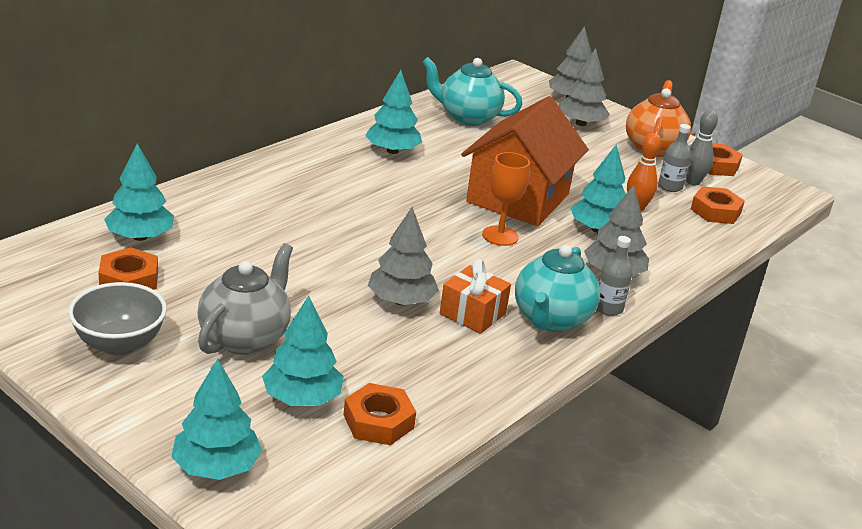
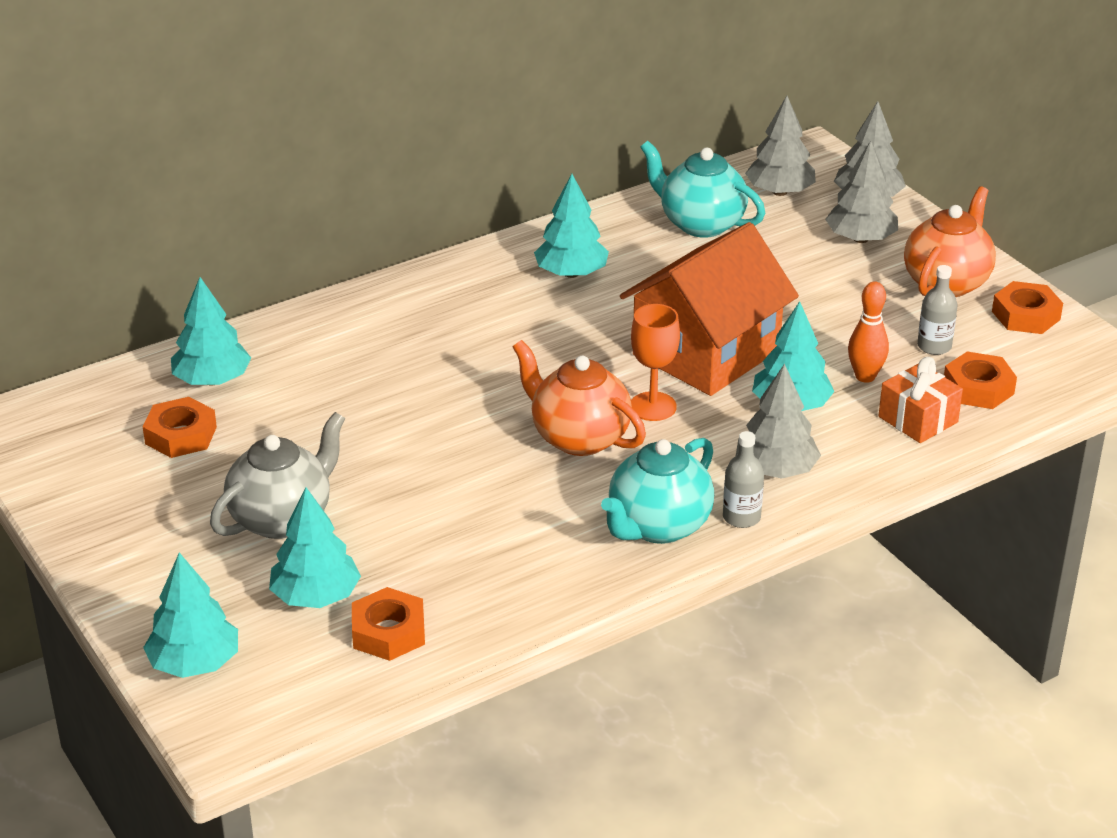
camera: 20 degrees right, 5 degrees up
grey bowl [68,282,167,355] -> none
grey tree [368,207,439,305] -> grey tree moved to [745,96,816,196]
orange gift [440,259,511,334] -> orange gift moved to [878,357,963,443]
grey bowling pin [686,110,718,185] -> none
none -> orange teapot [513,340,646,456]

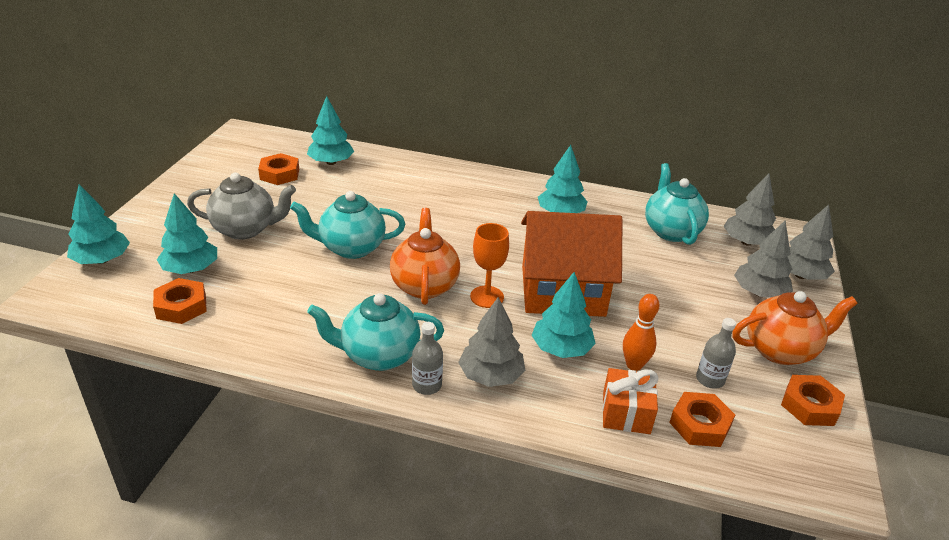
camera: 45 degrees right, 0 degrees up
none -> turquoise teapot [290,191,405,259]

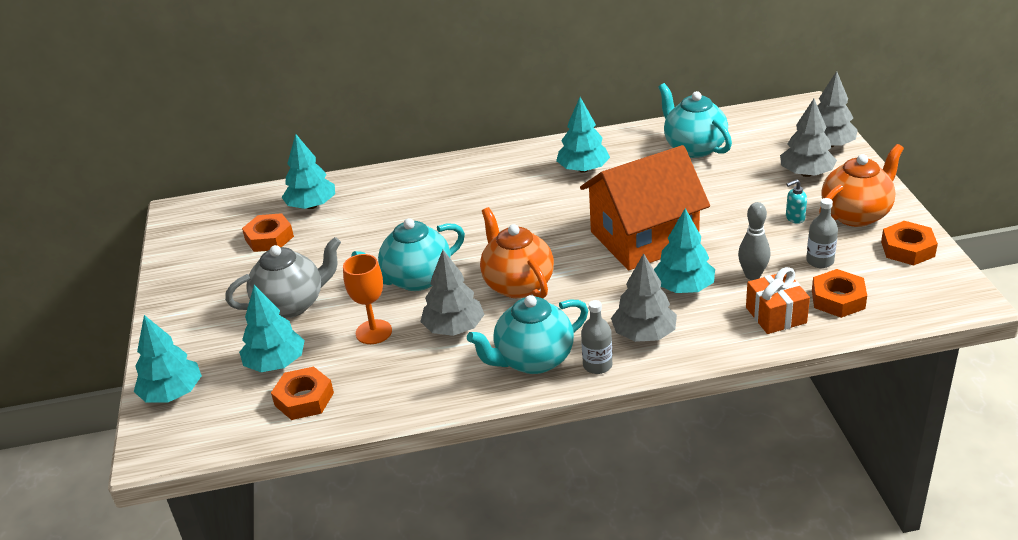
camera: 20 degrees left, 0 degrees up
orange goblet [470,223,509,308] -> orange goblet moved to [343,254,392,344]
orange bowling pin [623,294,659,371] -> grey bowling pin [738,202,770,280]
grey tree [723,174,776,245] -> grey tree moved to [420,250,485,336]
none -> turquoise soap dispenser [786,179,807,224]

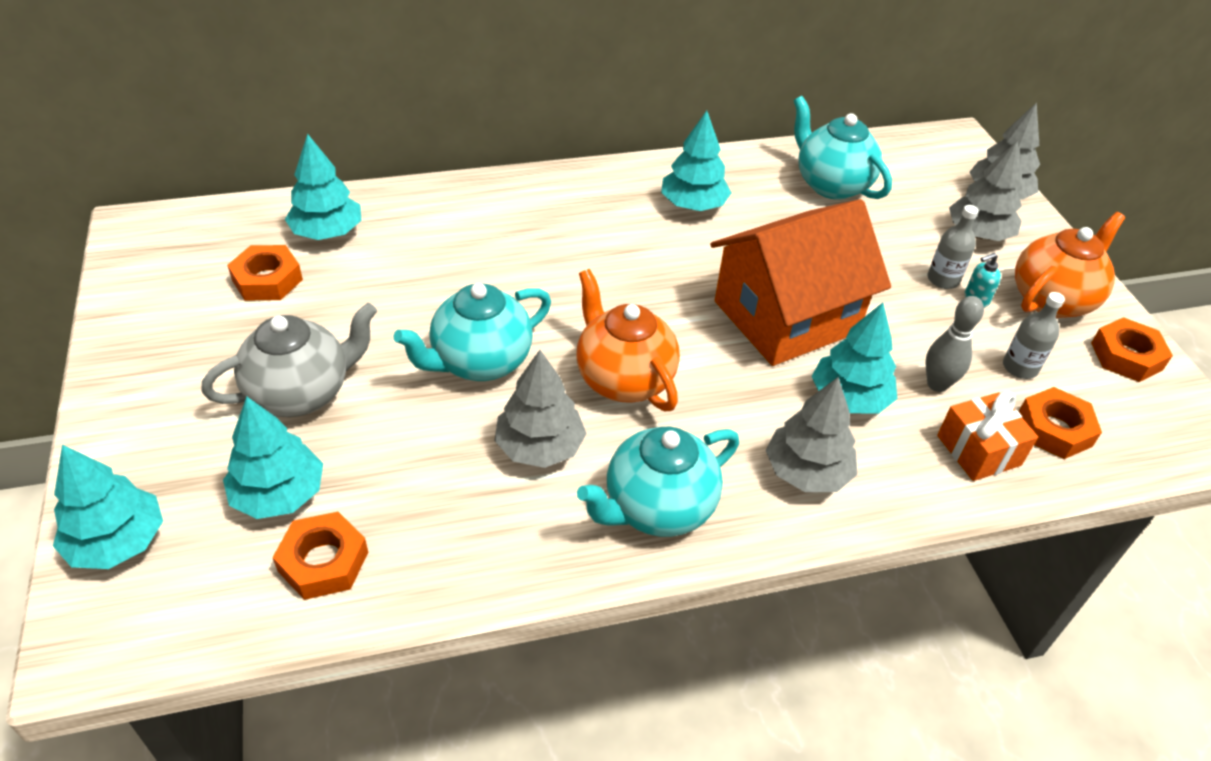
camera: 10 degrees left, 10 degrees up
orange goblet [343,254,392,344] -> none
grey bottle [581,300,612,374] -> grey bottle moved to [928,205,979,289]

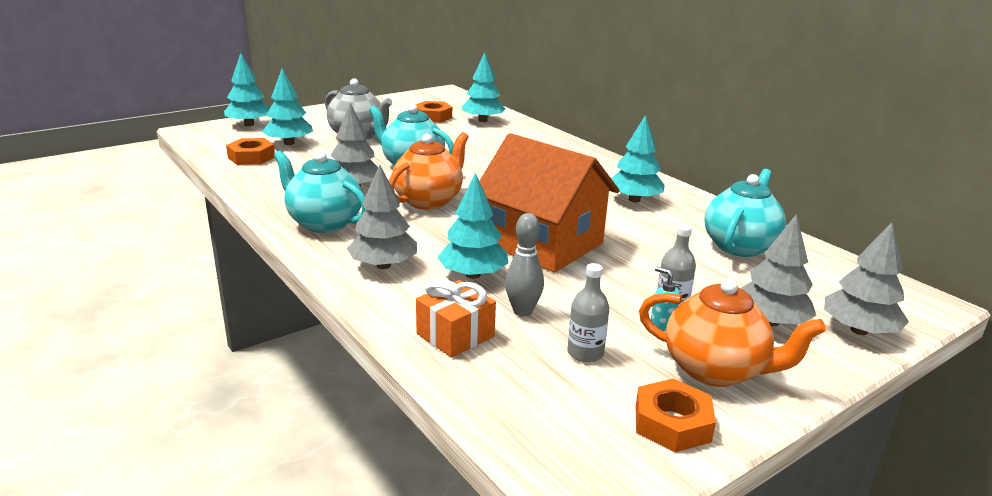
camera: 70 degrees right, 20 degrees down
orange nut [1018,387,1102,459] -> none

